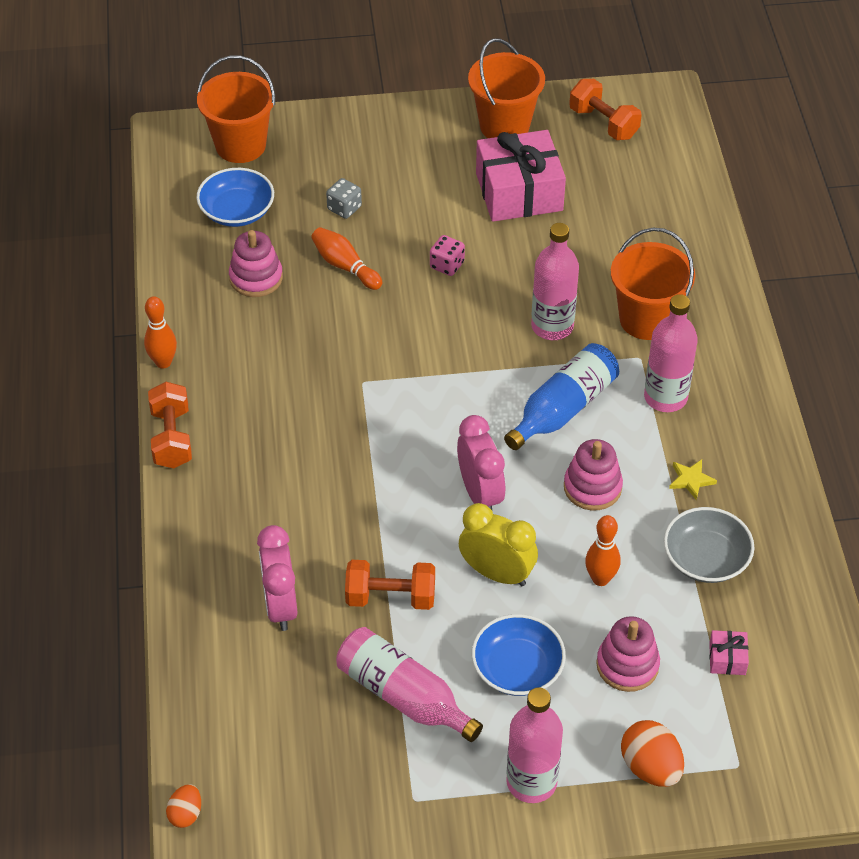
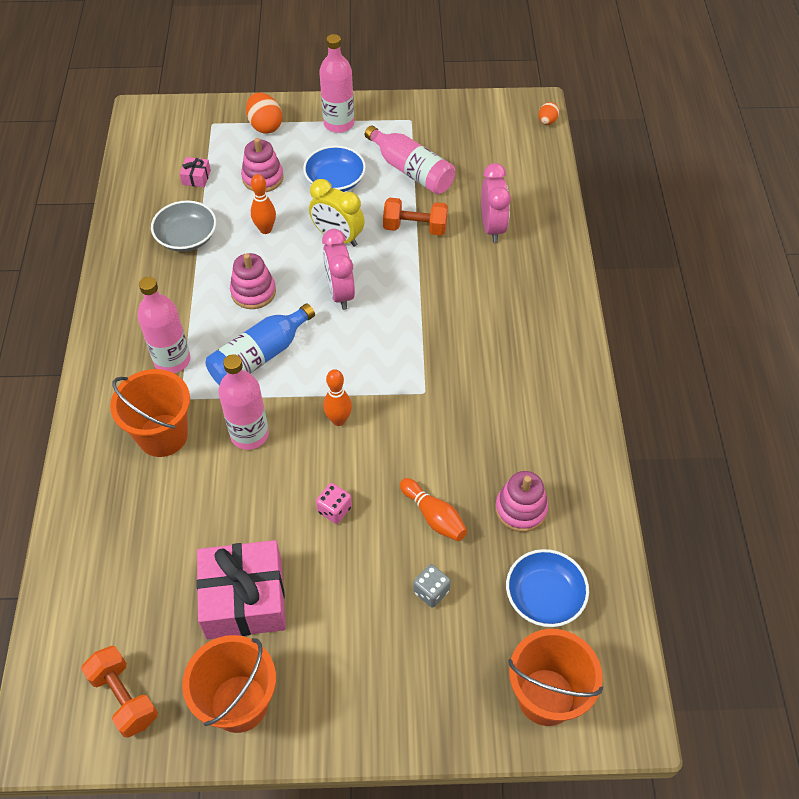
camera: 175 degrees left, 5 degrees up
orange bowling pin [144,296,177,369] -> orange bowling pin moved to [323,369,352,426]
orange dumbbell [148,382,192,469] -> none
yellow star [669,459,717,500] -> none

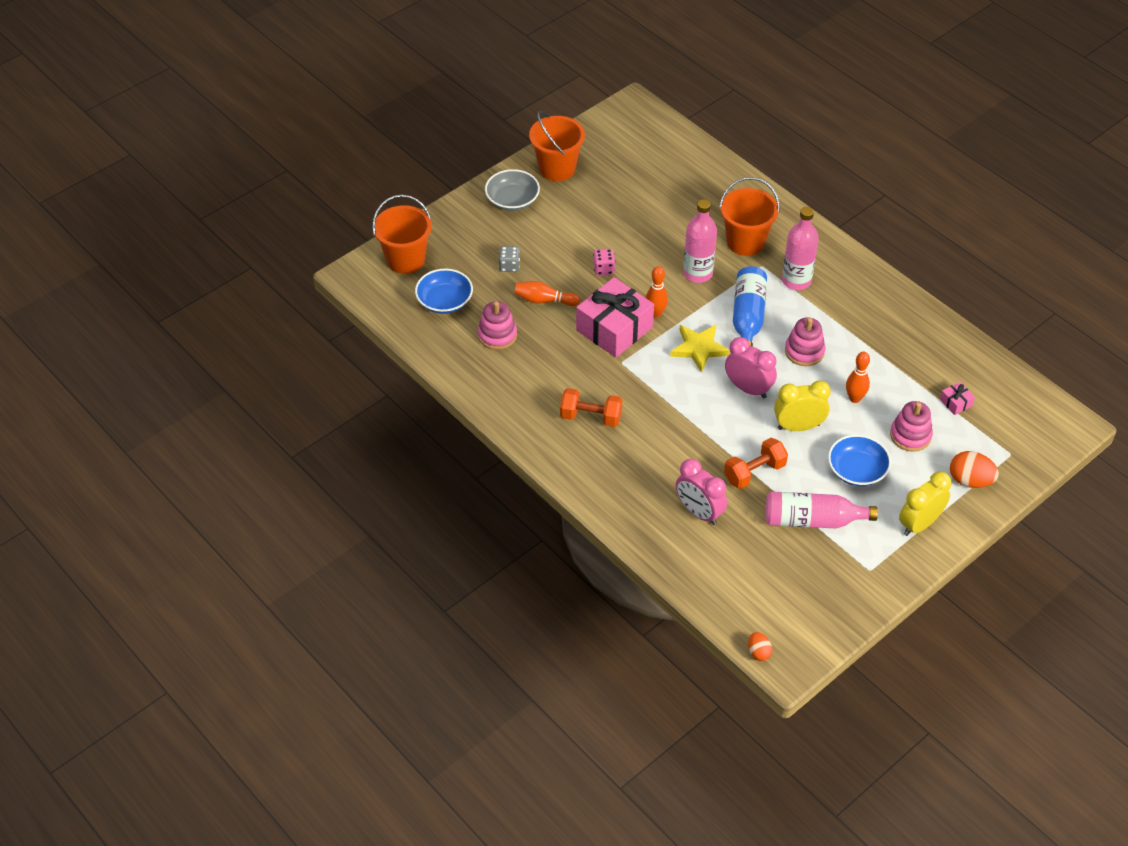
camera: 140 degrees right, 5 degrees down
orange dumbbell [81,646,158,738] -> orange dumbbell moved to [560,388,622,427]
grey bowl [151,201,216,252] -> grey bowl moved to [485,169,540,211]
pink gift [196,540,286,639] -> pink gift moved to [576,277,654,358]
pink bottle [319,34,354,133] -> yellow clock [899,472,952,536]
none -> yellow star [670,325,730,373]

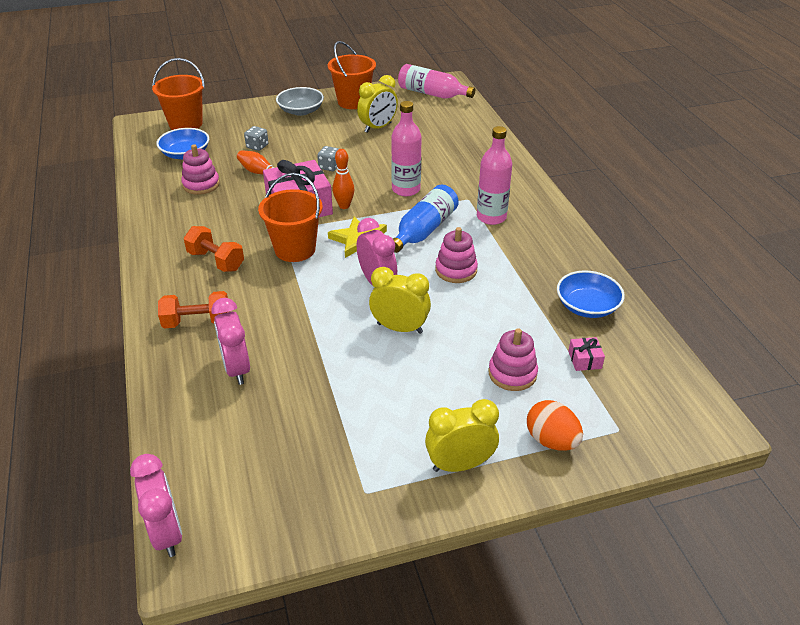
camera: 25 degrees right, 10 degrees down
pink dice [594,249,615,275] -> grey dice [317,146,339,171]
orange bucket [720,177,780,256] -> orange bucket moved to [258,173,323,262]
orange dumbbell [724,438,788,489] -> orange dumbbell moved to [158,291,228,328]
orange egg [748,632,772,661] -> pink clock [130,454,182,557]
pink bottle [765,492,878,529] -> pink bottle moved to [398,64,475,99]
blue bowl [828,435,891,486] -> blue bowl moved to [557,271,625,318]
orange bowling pin [846,352,870,403] -> none
none -> yellow clock [357,75,398,133]

